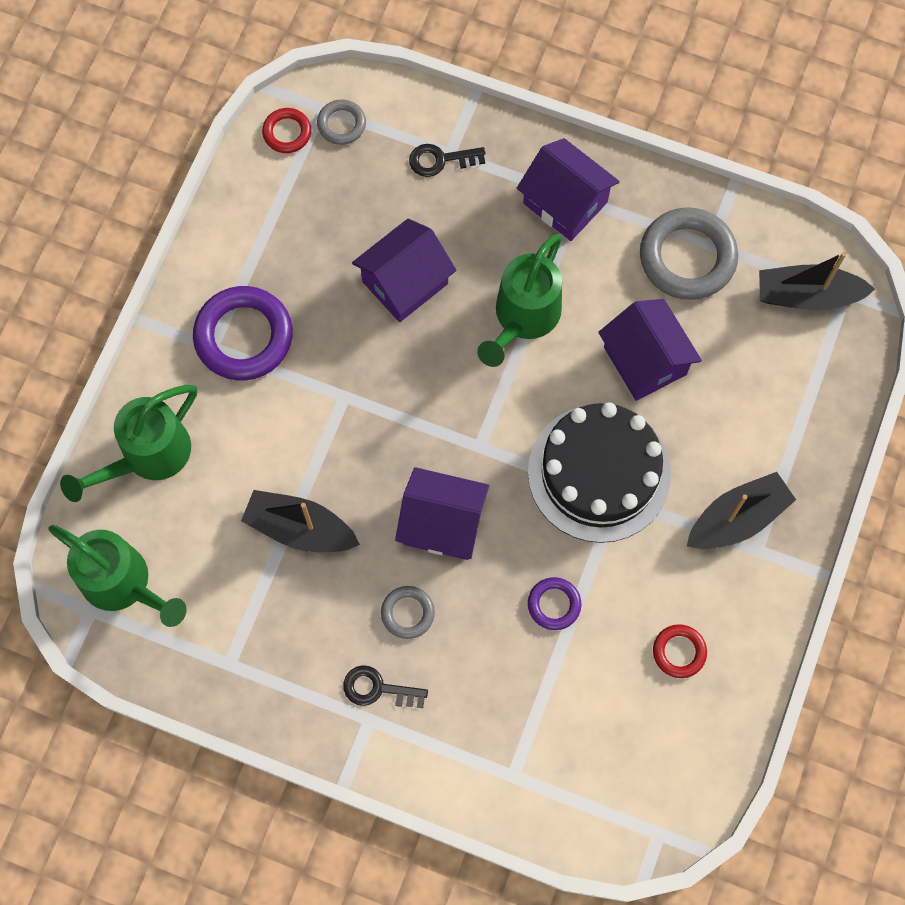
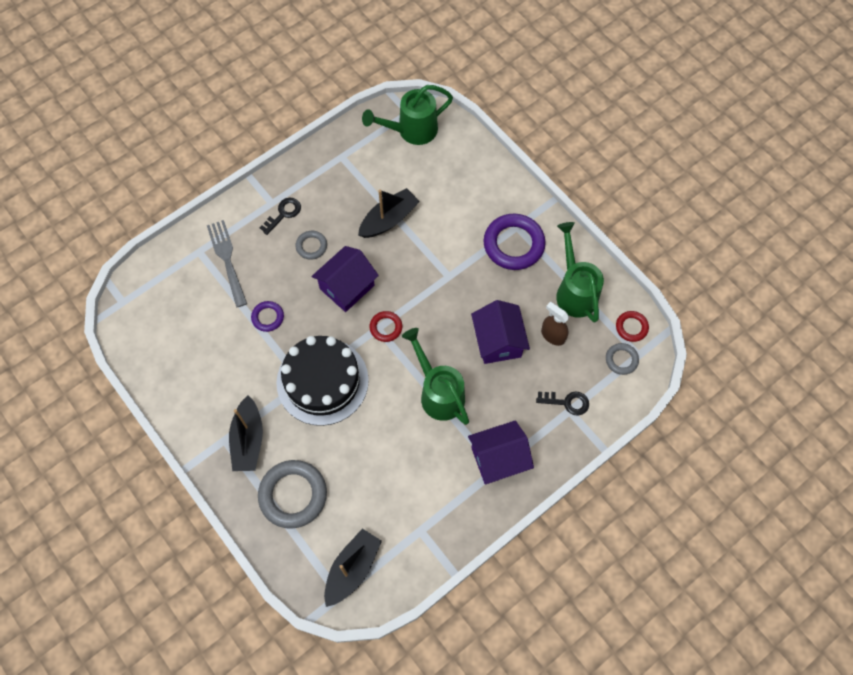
camera: 120 degrees right, 5 degrees down
green watering can [60,385,197,502] -> green watering can moved to [556,222,604,323]
black key [409,144,486,177] -> black key turned 75 degrees clockwise [536,392,589,416]
purple house [598,299,702,401] -> none
grey ring [640,207,738,300] -> grey ring moved to [258,460,327,529]
red ring [653,624,707,678] -> red ring moved to [369,311,402,342]
none -> grey fork [207,220,247,307]
none -> brown spray bottle [541,302,569,346]

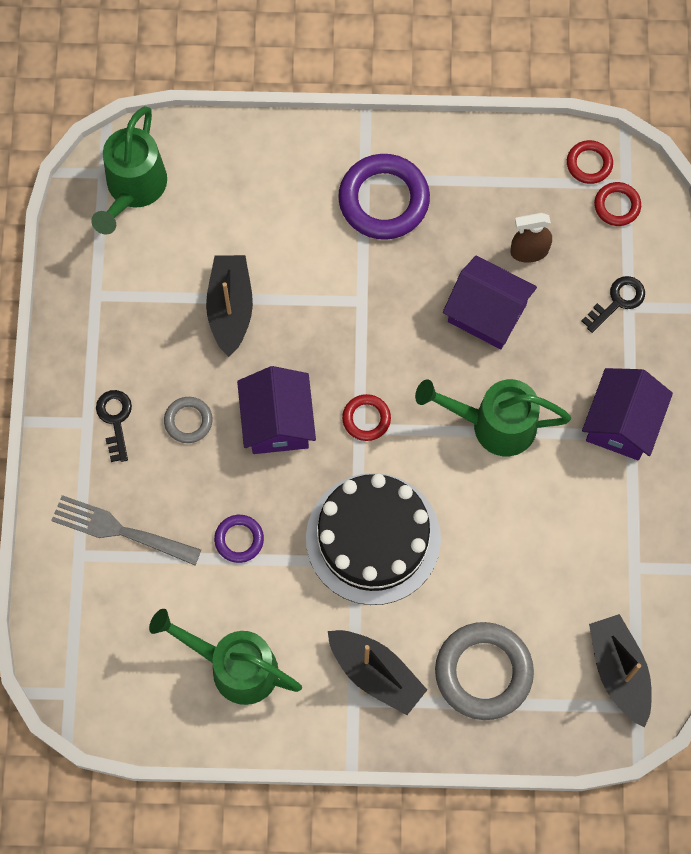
camera: 50 degrees left, 5 degrees up
green watering can [556,222,604,323] -> green watering can moved to [149,609,302,705]
grey ring [606,343,639,375] -> red ring [594,182,641,226]

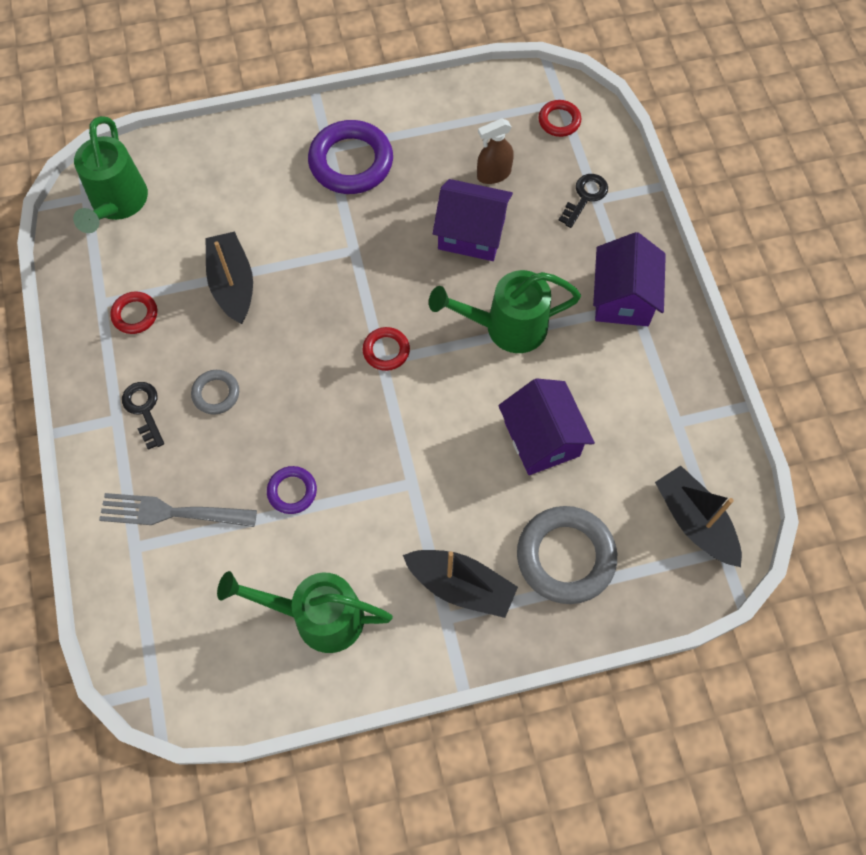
camera: 15 degrees left, 5 degrees down
purple house [237,366,316,454] -> purple house moved to [498,378,595,475]
black cake [306,473,441,605] -> none
red ring [567,140,613,184] -> red ring moved to [110,291,157,334]

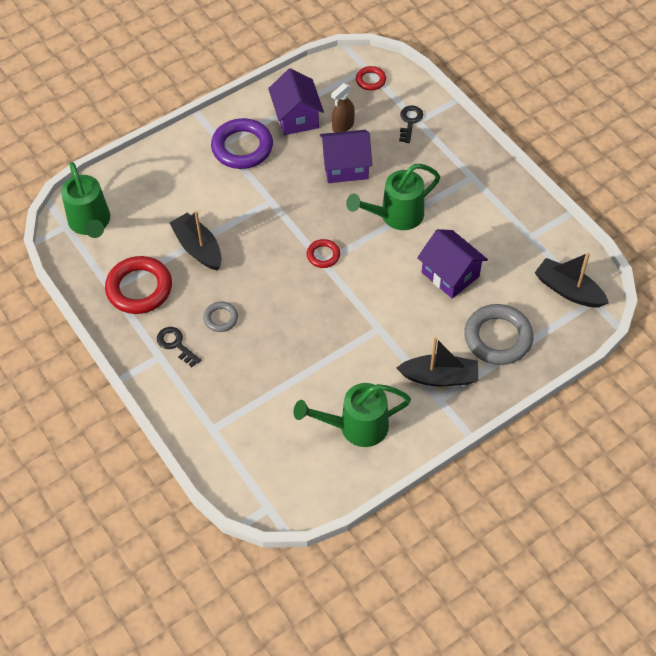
camera: 20 degrees left, 10 degrees down
grey fork [99,493,257,527] -> none
red ring [110,291,157,334] -> red ring [105,256,172,314], size x1.94
purple ring [267,466,317,514] -> none
purple house [593,232,666,326] -> purple house moved to [268,68,324,135]

